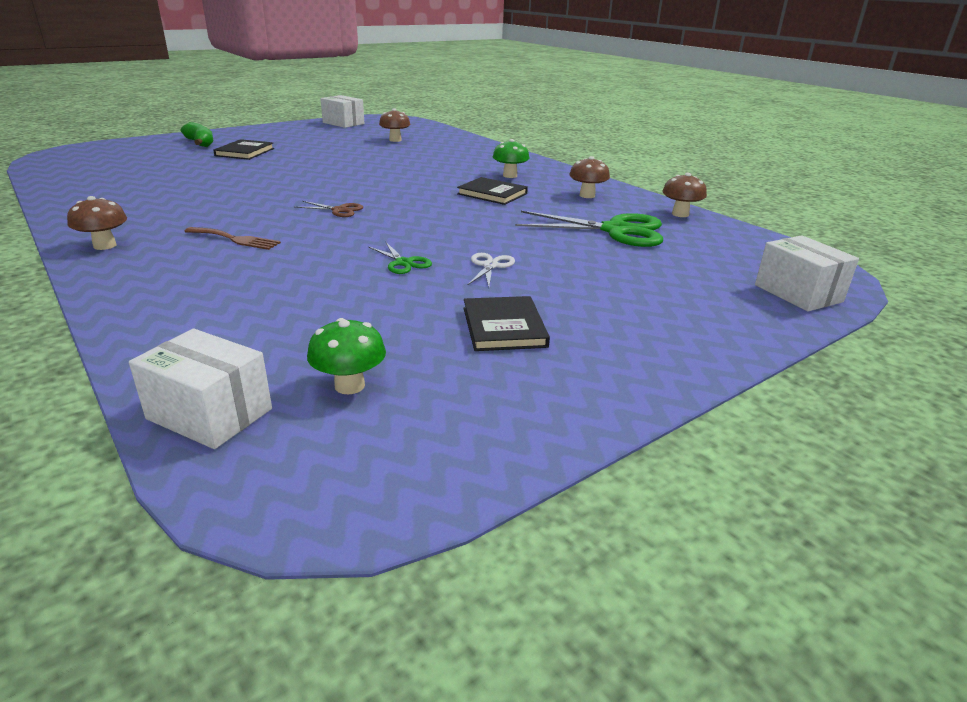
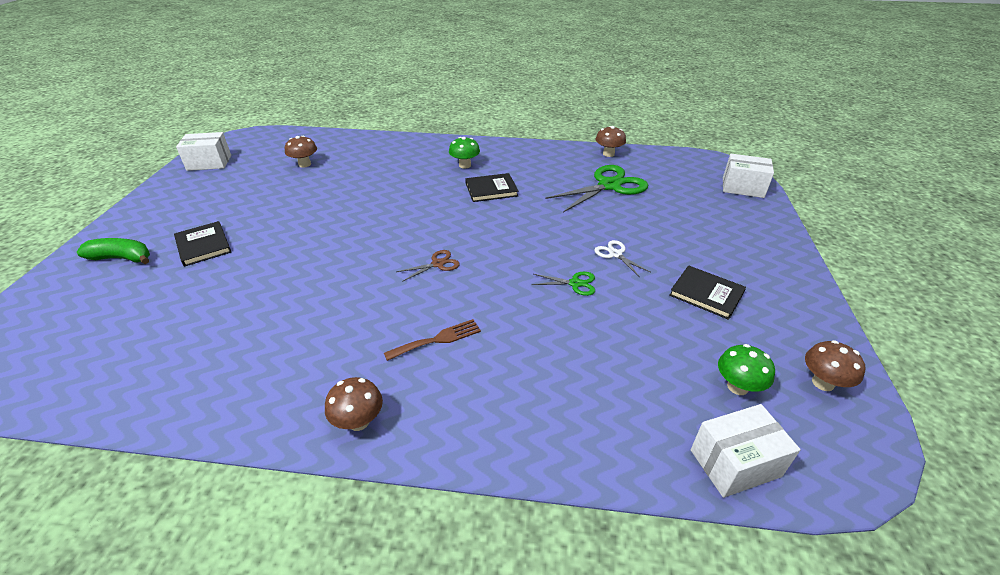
camera: 45 degrees left, 10 degrees up
brown mushroom [569,156,610,198] -> brown mushroom moved to [805,340,866,391]

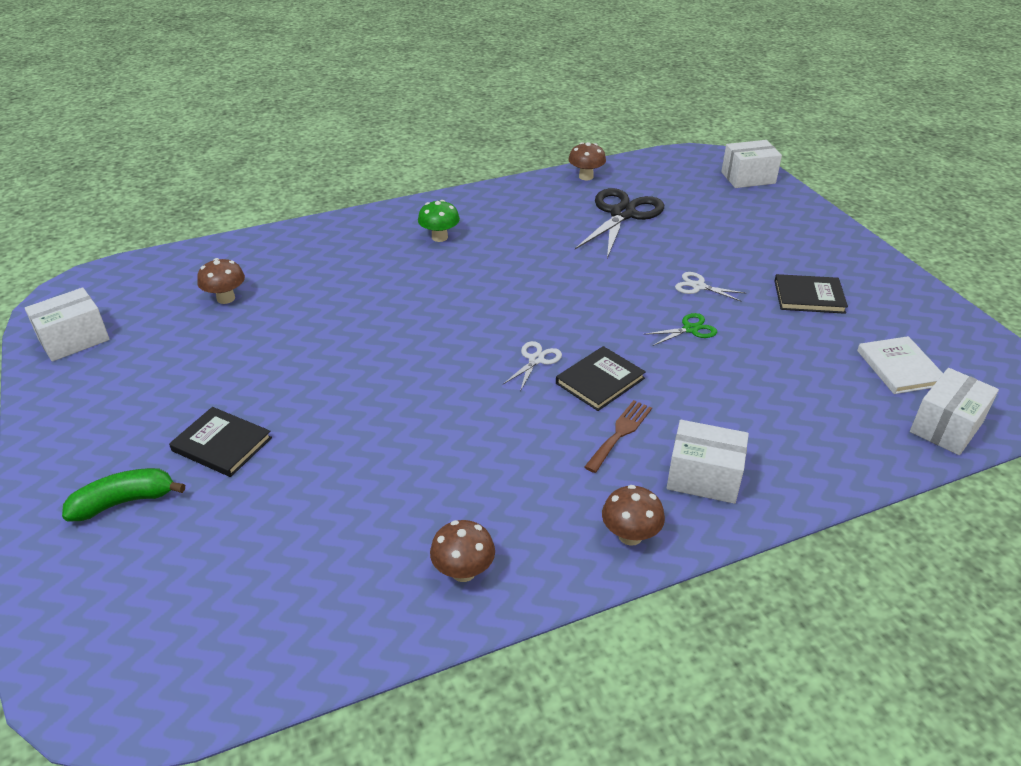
camera: 30 degrees left, 0 degrees up
brown scissors [396,250,460,282] -> white scissors [503,341,562,391]
black book [465,173,518,202] -> black book moved to [556,346,646,411]
green scissors [545,165,648,212] -> black scissors [575,188,664,258]
green mushroom [718,344,775,395] -> white book [857,336,943,394]
brown mushroom [805,340,866,391] -> brown mushroom moved to [430,520,495,582]
none -> white box [667,420,749,504]

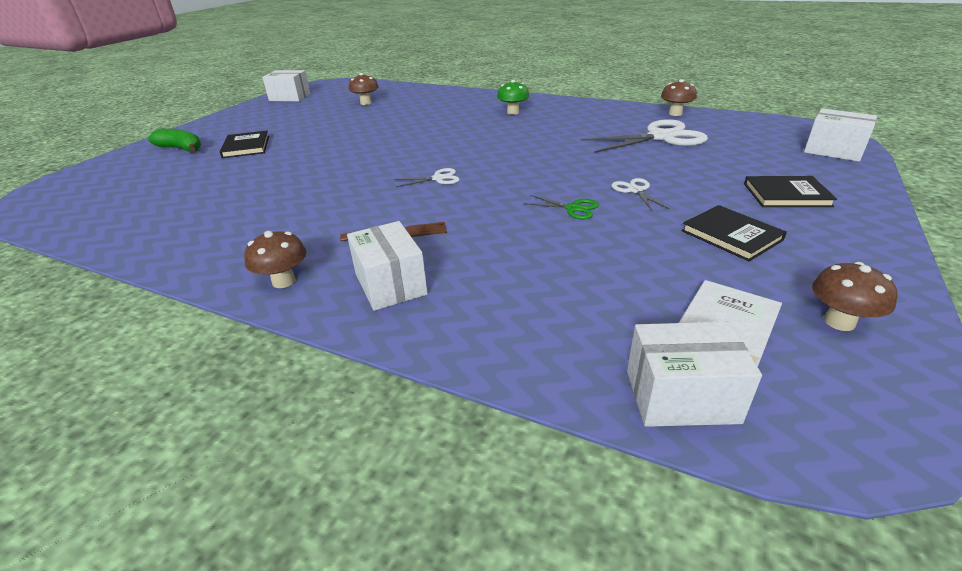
camera: 50 degrees right, 5 degrees down
brown mushroom [430,520,495,582] -> brown mushroom moved to [812,262,898,331]
black book [556,346,646,411] -> black book moved to [744,176,837,207]
black scissors [575,188,664,258] -> white scissors [581,119,708,153]

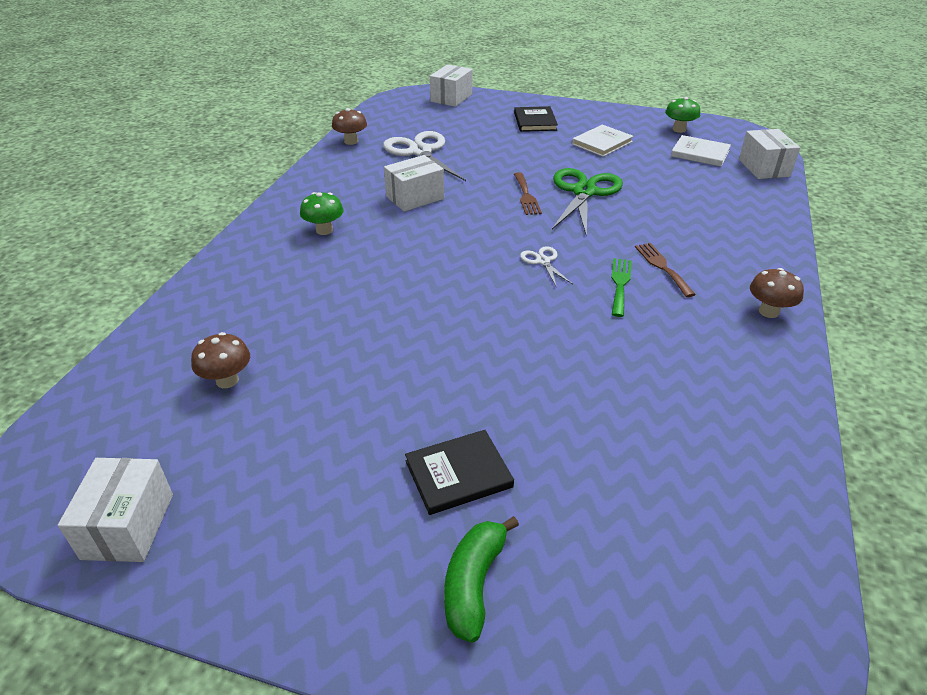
camera: 100 degrees left, 5 degrees up
white box [347,221,428,311] -> white box moved to [384,155,444,212]
green scissors [524,195,599,220] -> green scissors [552,168,623,236], size x2.10
white scissors [611,178,670,211] -> none
black book [682,205,787,261] -> white book [572,125,633,157]
brown mushroom [812,262,898,331] -> green mushroom [665,97,700,133]
none -> brown fork [514,172,542,215]
none -> green fork [611,258,632,317]

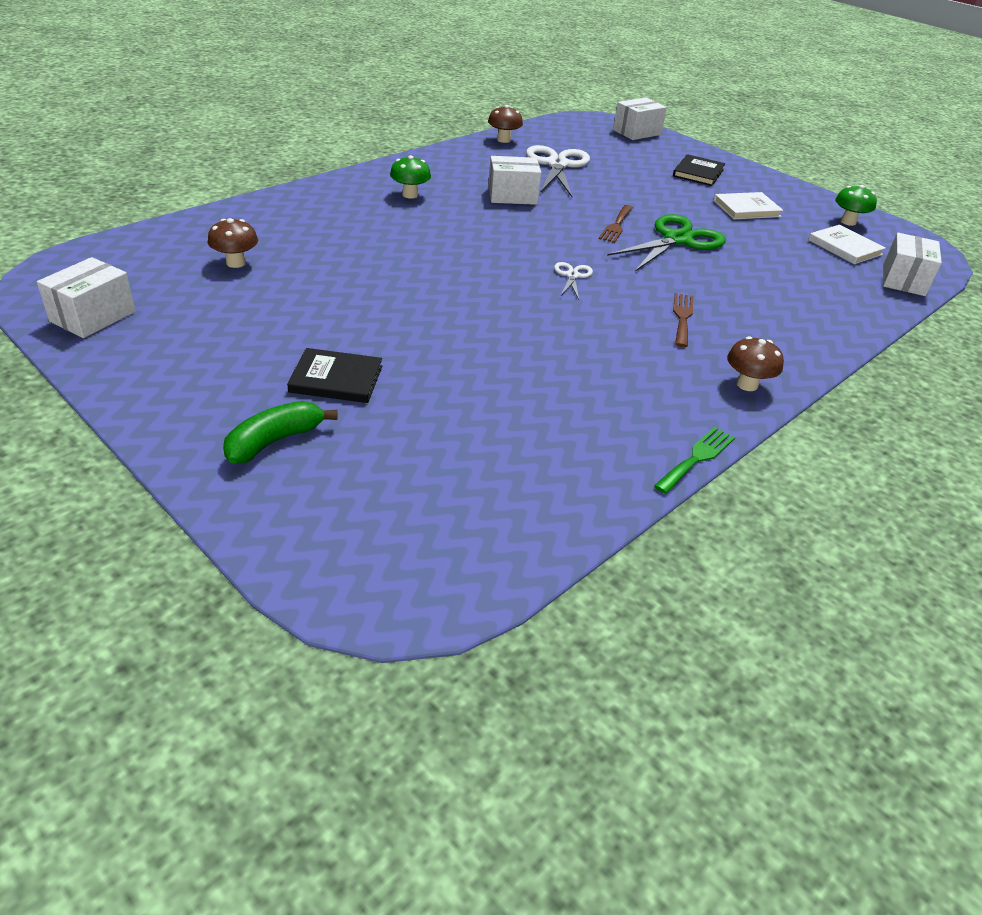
camera: 25 degrees right, 0 degrees up
green fork [611,258,632,317] -> green fork moved to [654,427,735,494]

